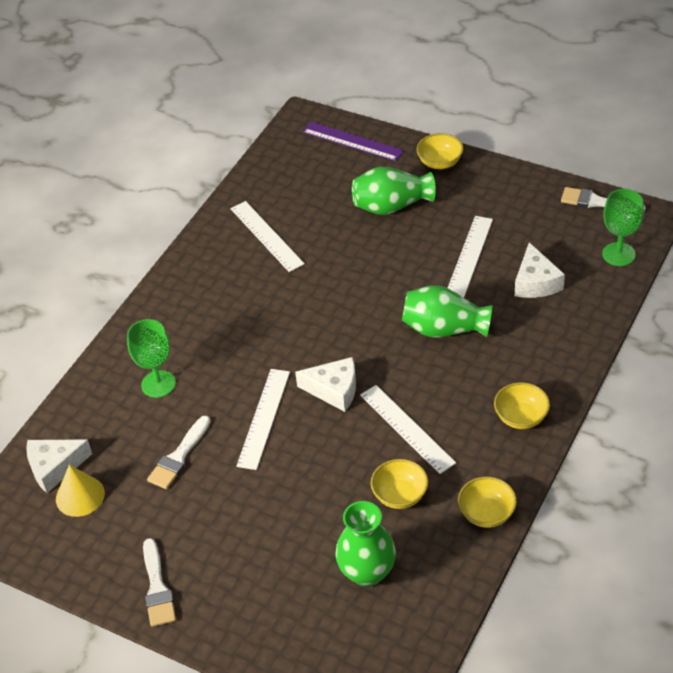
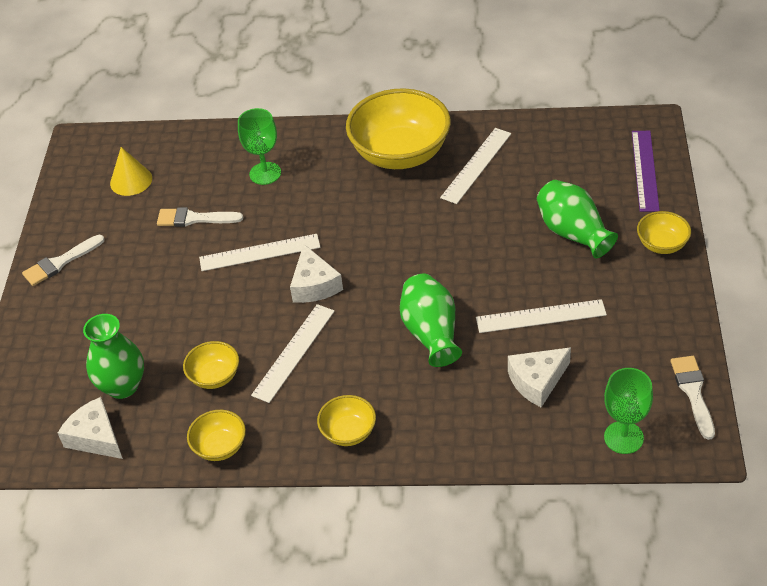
camera: 65 degrees right, 0 degrees up
white cheese [26,440,92,493] -> white cheese moved to [58,397,123,459]
none -> yellow bowl [346,88,451,169]

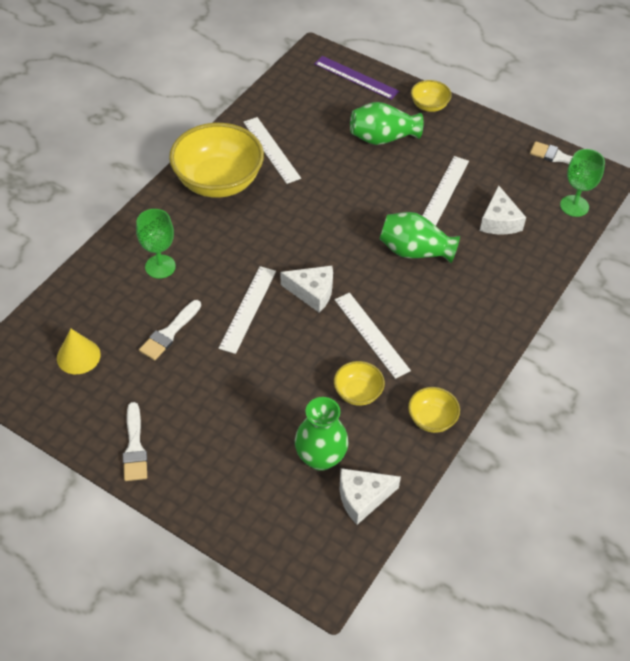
camera: 65 degrees left, 5 degrees up
yellow bowl [317,395,376,446] -> none

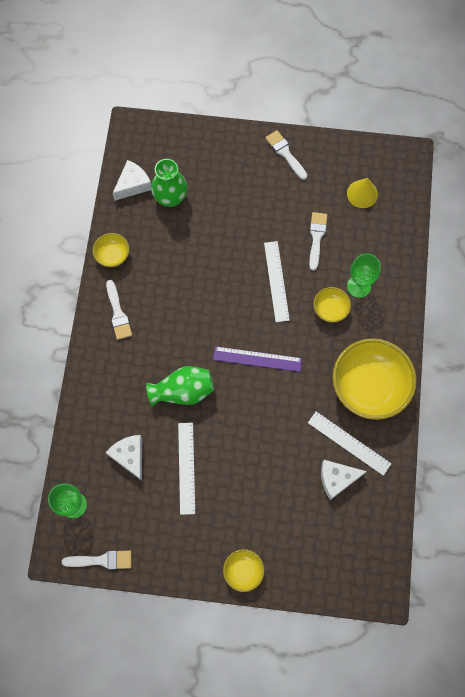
camera: 155 degrees right, 20 degrees up
white cheese [281,266,333,313] -> white cheese moved to [321,460,367,500]
purple ruler [314,56,399,100] -> purple ruler moved to [213,346,302,372]
yellow bowl [334,361,385,406] -> yellow bowl moved to [313,287,351,323]
white ruler [335,293,411,379] -> none
green vase [350,102,423,145] -> none
none -> white brush [106,280,132,340]

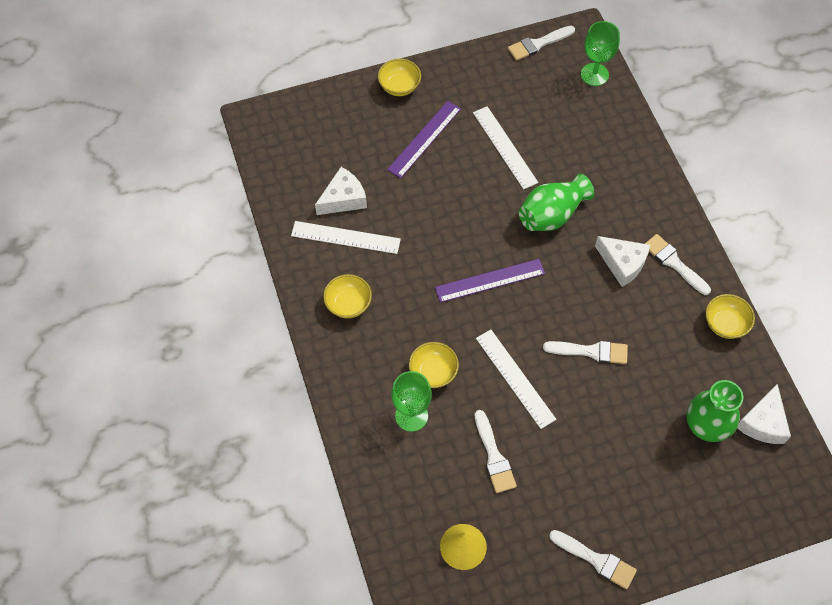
camera: 155 degrees right, 10 degrees down
white cheese [105,435,142,481] -> white cheese moved to [595,236,650,287]
yellow bowl [333,338,417,420] -> yellow bowl [323,274,372,318], size x0.47
none -> purple ruler [387,101,461,178]
none -> white brush [543,341,628,364]

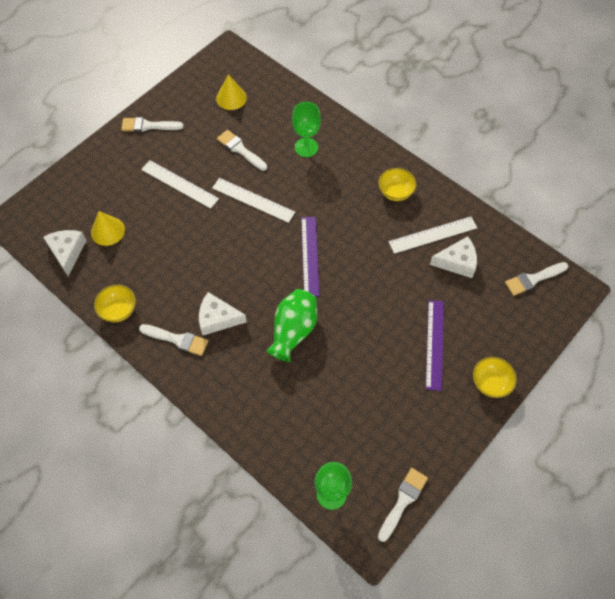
camera: 150 degrees right, 0 degrees up
white cheese [315,167,367,215] -> white cheese turned 120 degrees counterclockwise [430,236,477,278]
yellow bowl [409,342,459,388] -> none
purple ruler [435,259,545,303] -> purple ruler turned 45 degrees counterclockwise [301,217,319,296]
white ruler [473,106,538,190] -> white ruler moved to [141,160,219,209]
white brush [543,341,628,364] -> white brush moved to [505,262,569,296]
green vase [687,380,743,442] -> yellow cone [91,211,125,246]

